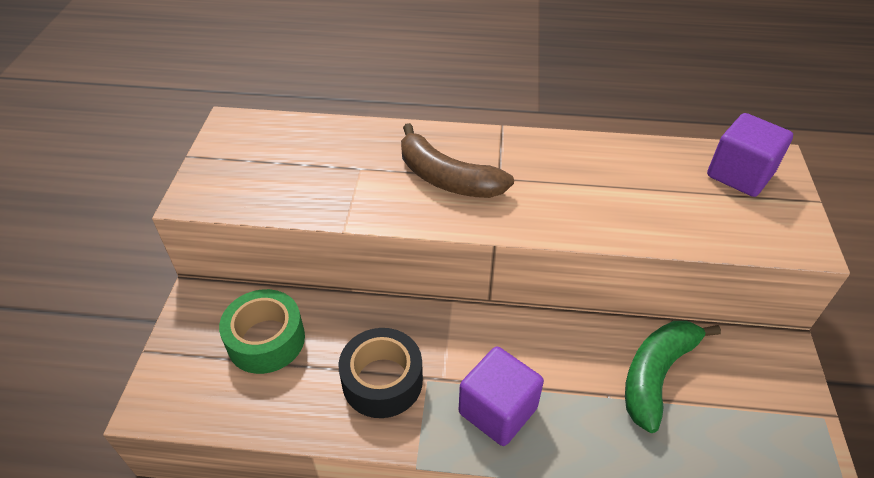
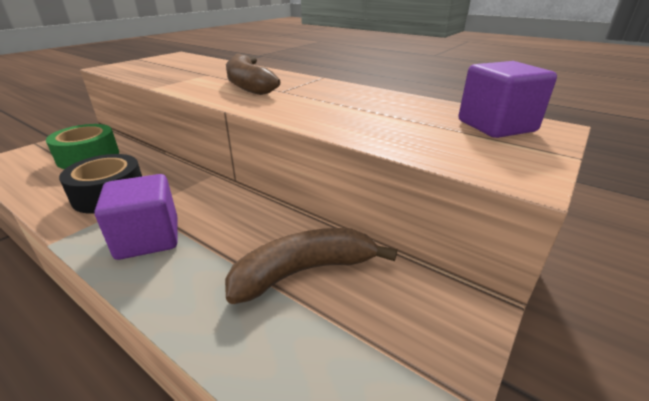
camera: 30 degrees right, 15 degrees down
green banana [625,321,721,433] -> brown banana [225,228,397,304]

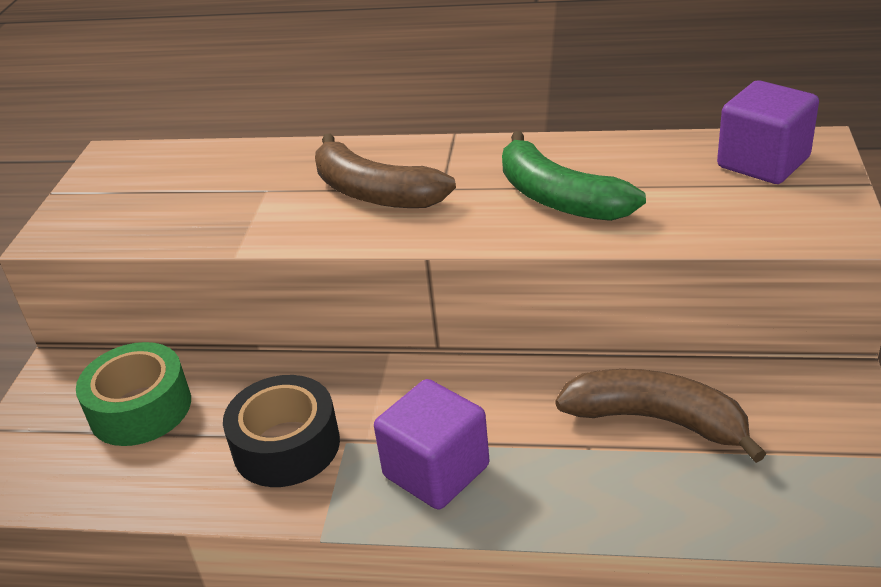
camera: 25 degrees left, 5 degrees up
brown banana [225,228,397,304] -> brown banana turned 75 degrees clockwise [555,369,766,463]
none -> green banana [502,131,646,221]

